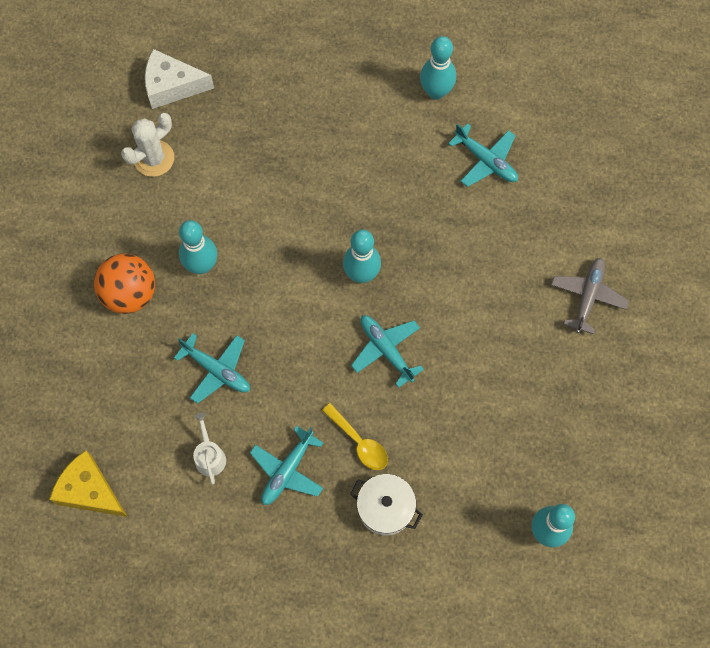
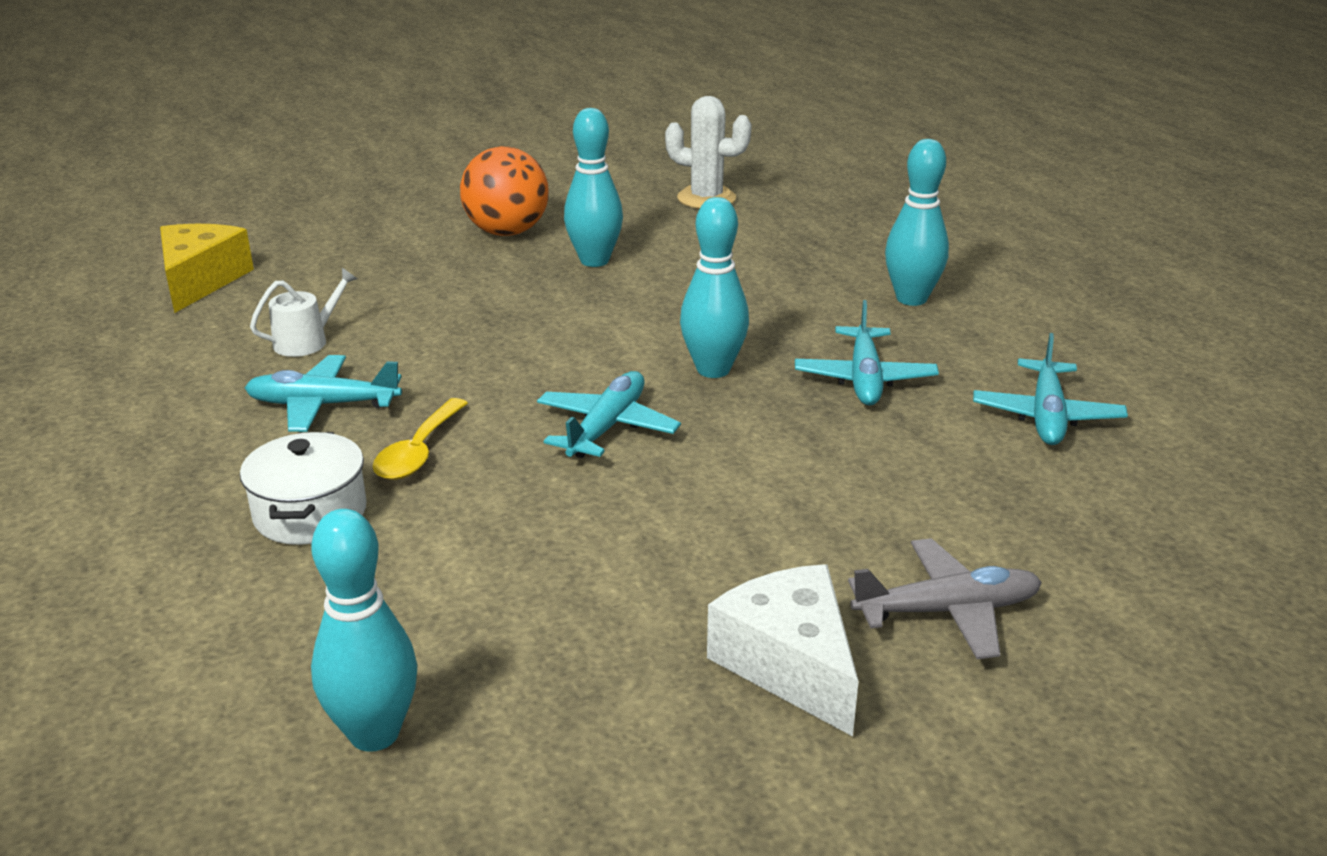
camera: 60 degrees right, 40 degrees down
white cheese [145,49,214,109] -> white cheese moved to [707,564,859,736]
turquoise plane [174,333,250,404] -> turquoise plane moved to [795,300,939,405]
turquoise bowling pin [420,36,456,100] -> turquoise bowling pin moved to [885,139,949,306]

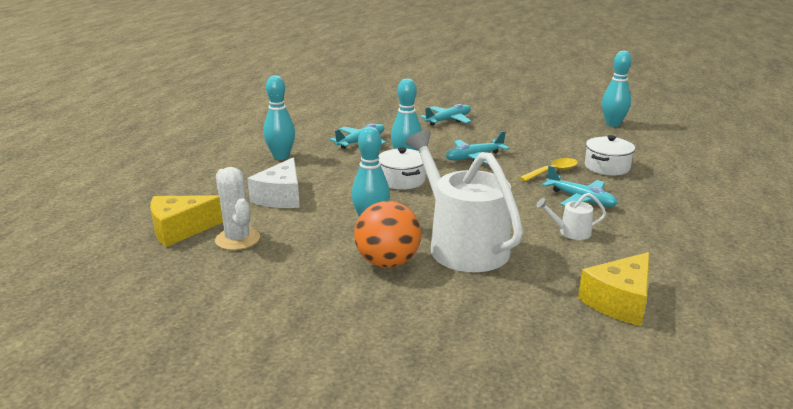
camera: 140 degrees left, 5 degrees down
white cheese [707,564,859,736] -> white cheese moved to [247,157,300,208]
grey plane [848,538,1042,659] -> none
turquoise plane [973,333,1128,445] -> turquoise plane moved to [420,104,472,126]
none -> yellow cheese [150,195,223,247]
none -> white pot [378,147,425,190]
none -> white watering can [406,130,523,272]

